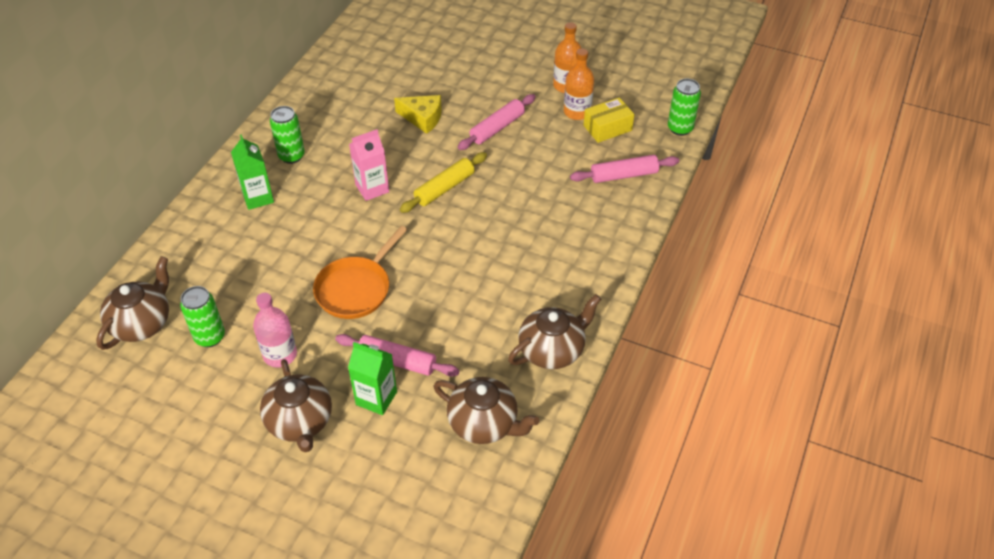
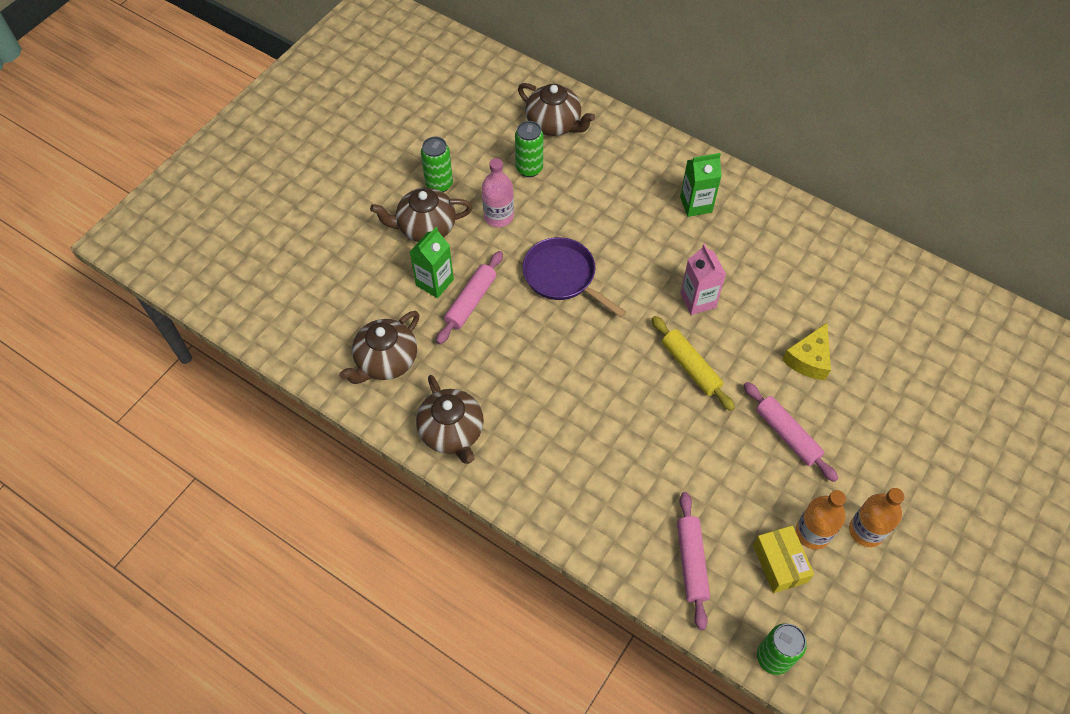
camera: 100 degrees right, 10 degrees up
green can [270,106,305,164] -> green can moved to [421,137,453,192]
orange pan [313,226,408,319] -> purple pan [522,237,626,317]

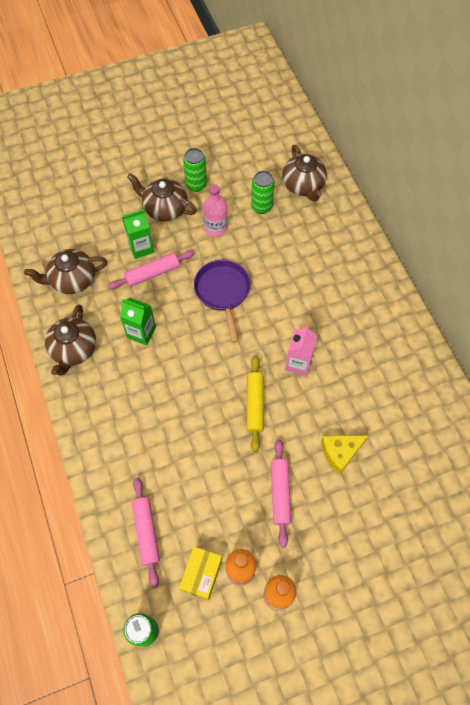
camera: 35 degrees right, 5 degrees up
pink rolling pin [677,492,710,630] -> pink rolling pin turned 45 degrees counterclockwise [132,477,160,588]
green carton [680,153,722,217] -> green carton moved to [120,298,156,345]

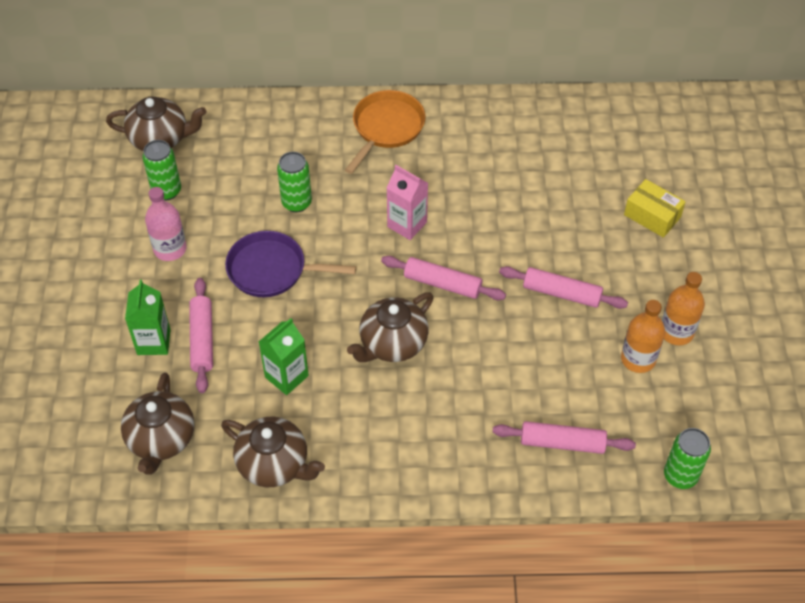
camera: 70 degrees left, 10 degrees down
brown teapot [127,173,197,221] -> brown teapot moved to [347,293,433,362]
yellow box [179,546,222,600] -> yellow box moved to [624,179,686,238]
green can [183,148,207,192] -> green can moved to [277,152,312,212]
yellow rolling pin [247,355,264,452] -> pink rolling pin [381,256,506,300]
yellow cheese [321,435,369,475] -> none
none -> orange pan [345,90,425,174]

